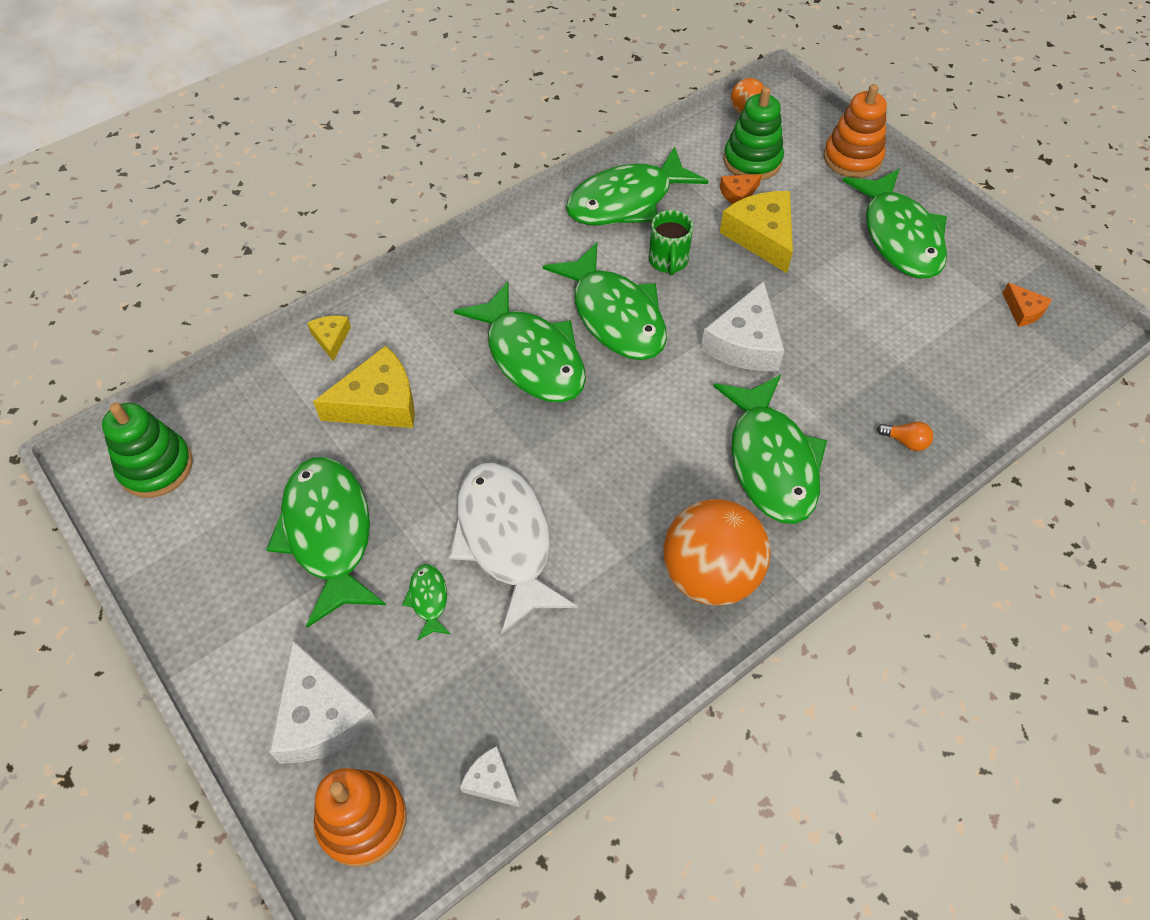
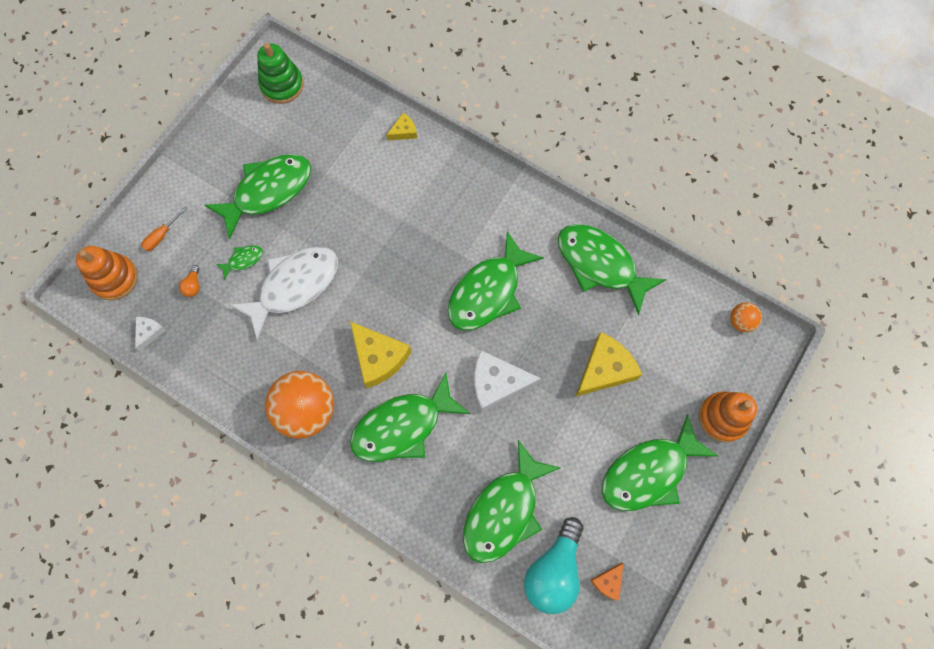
camera: 70 degrees right, 15 degrees up
white cheese [269,640,378,764] -> orange screwdriver [141,206,188,251]
yellow cheese [313,345,415,428] -> yellow cheese moved to [350,321,412,388]
green fish [454,281,586,403] -> green fish moved to [463,440,560,563]
green mug [649,210,693,275] -> none
orange cheese [720,174,762,204] -> none
green stacking toy [723,87,784,180] -> none
orange light bulb [877,421,933,451] -> orange light bulb moved to [179,265,200,297]
none -> turquoise light bulb [524,517,583,614]

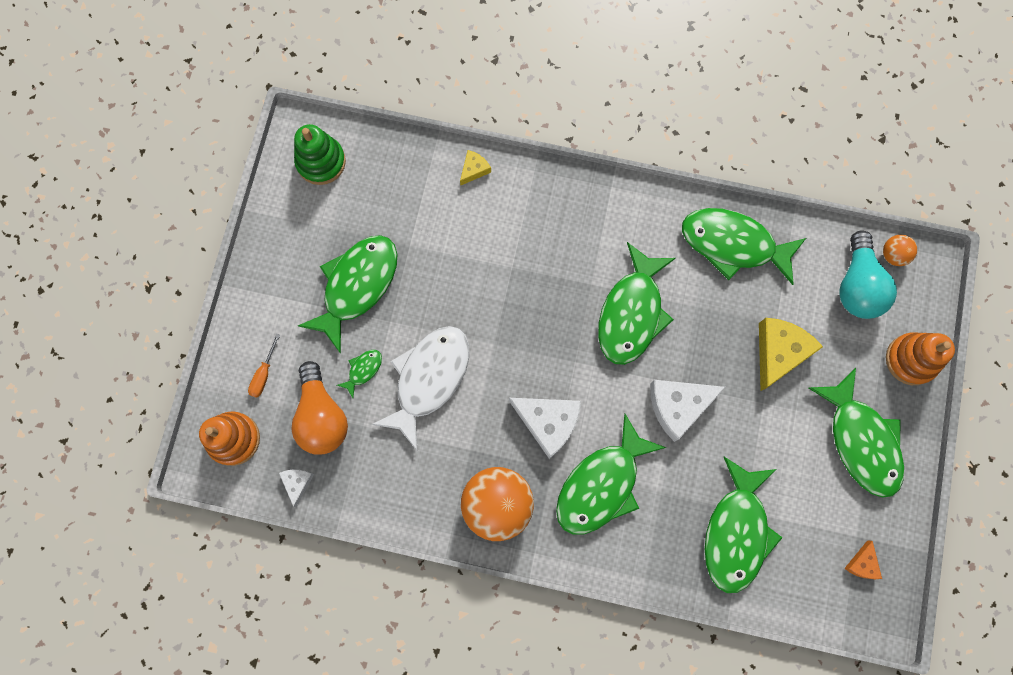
camera: 20 degrees left, 5 degrees up
orange light bulb [179,265,200,297] -> orange light bulb [291,361,348,455], size x2.47
yellow cheese [350,321,412,388] -> white cheese [509,398,581,459]
turquoise light bulb [524,517,583,614] -> turquoise light bulb moved to [839,230,897,319]
green fish [601,414,718,511] -> green fish turned 60 degrees counterclockwise [809,368,904,498]

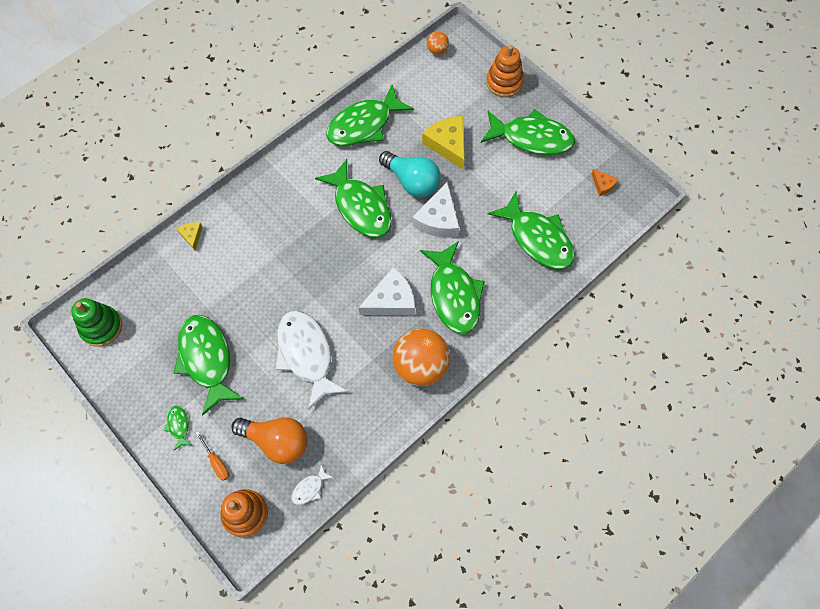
camera: 55 degrees left, 10 degrees down
white cheese [279,469,314,507] -> white fish [292,464,334,505]
green fish [337,350,382,398] -> green fish moved to [164,406,192,450]
turquoise light bulb [839,230,897,319] -> turquoise light bulb moved to [379,151,441,198]

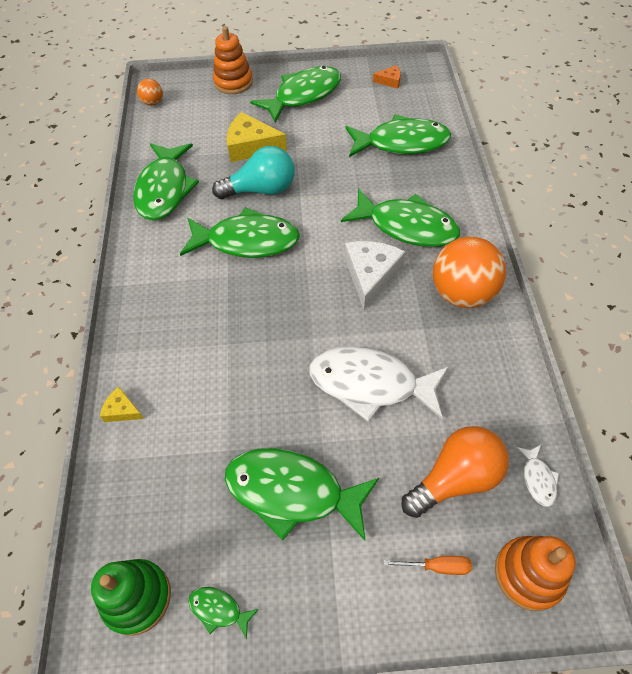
camera: 50 degrees left, 10 degrees down
green fish [164,406,192,450] -> green fish moved to [188,587,259,639]
white cheese [412,182,459,238] -> none

